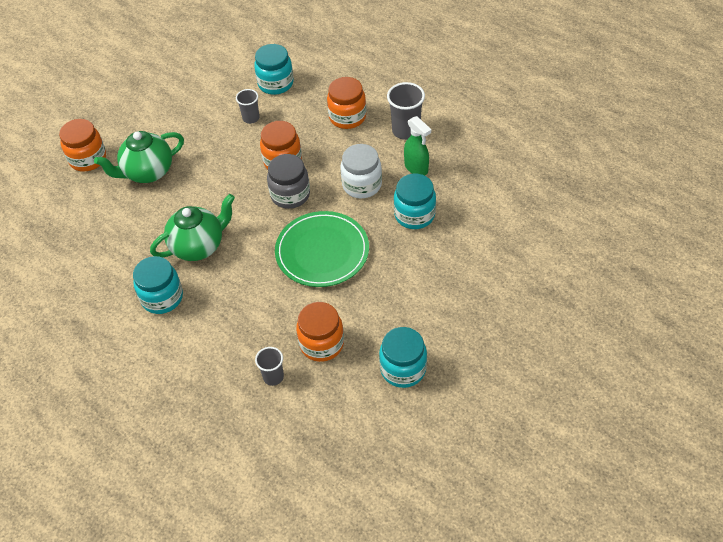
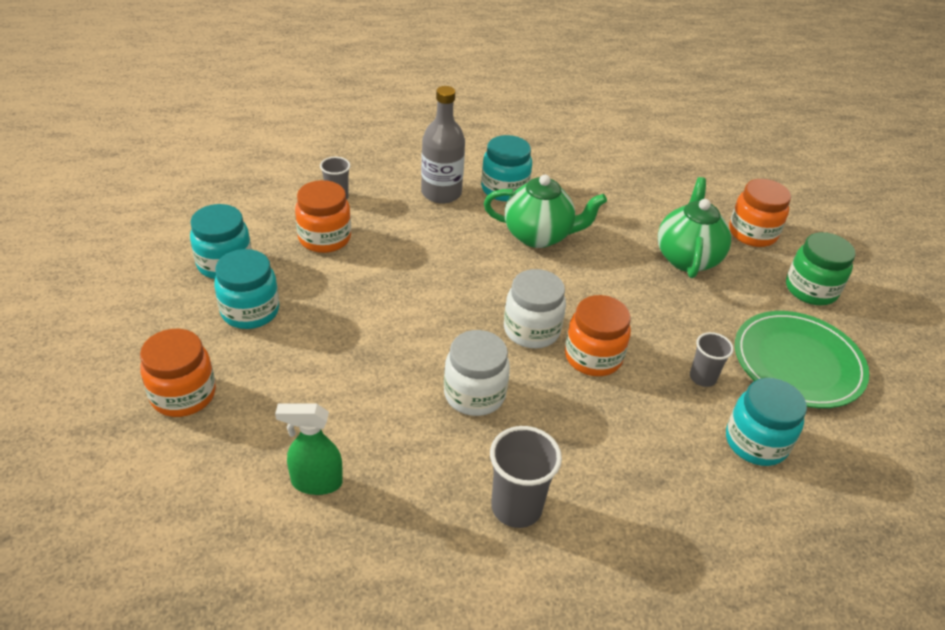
camera: 125 degrees right, 10 degrees down
green teapot [150,194,235,261] -> green teapot turned 90 degrees counterclockwise [484,175,607,248]
grey jar [267,154,310,209] -> white jar [504,269,566,348]
green plate [275,211,369,287] -> green plate moved to [735,311,869,408]
orange jar [327,77,366,129] -> orange jar moved to [140,329,216,417]
turquoise jar [394,174,436,229] -> turquoise jar moved to [214,249,279,329]
green spray bottle [404,116,431,176] -> green spray bottle moved to [275,403,343,495]
none -> grey bottle [421,86,465,204]
none -> green jar [786,232,856,305]

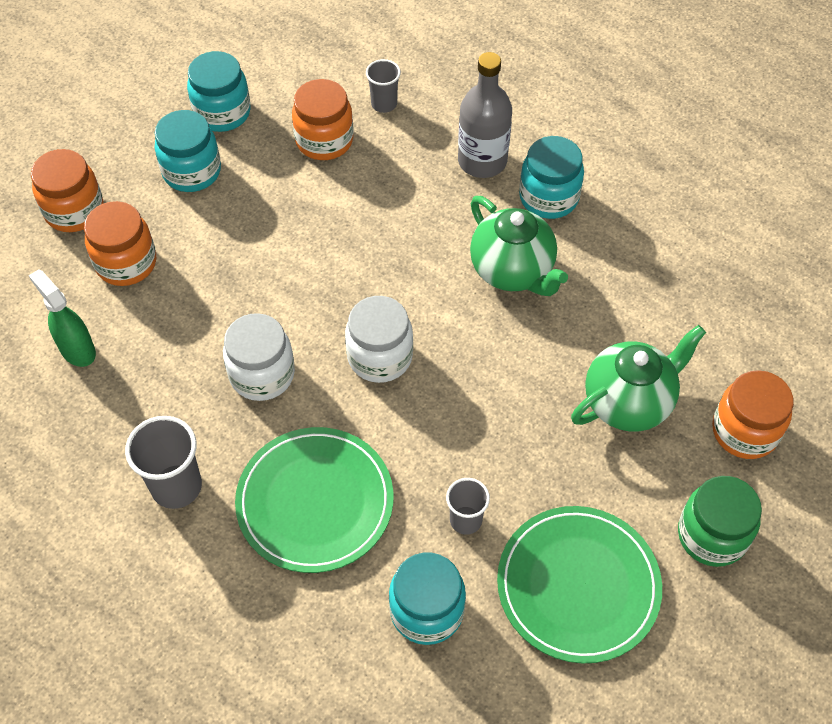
camera: 50 degrees right, 15 degrees up
orange jar [565,295,631,376] -> orange jar moved to [84,201,156,286]
none -> green plate [235,427,394,573]

